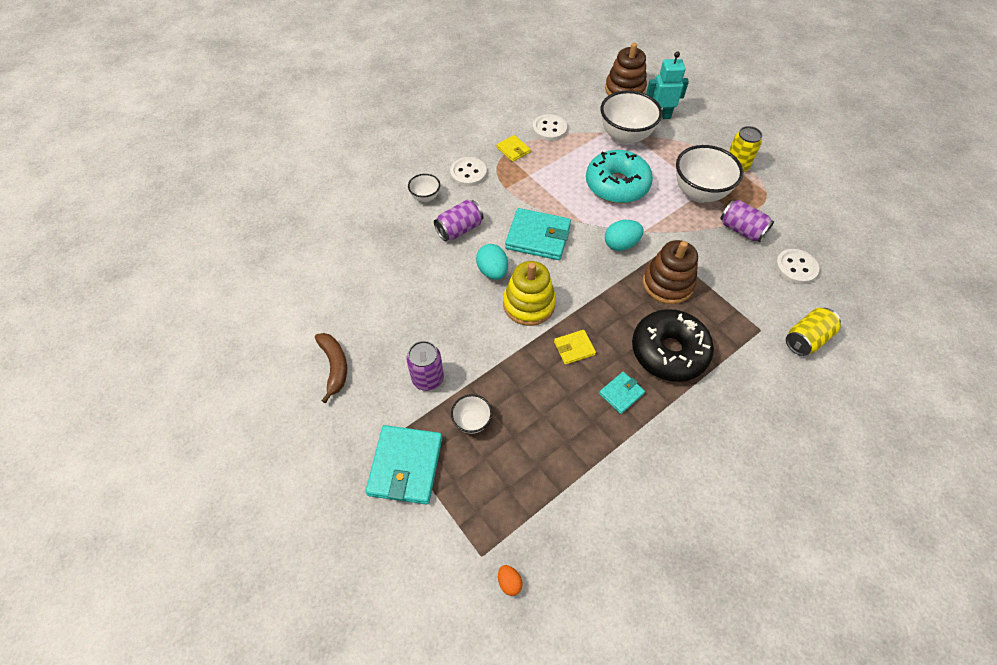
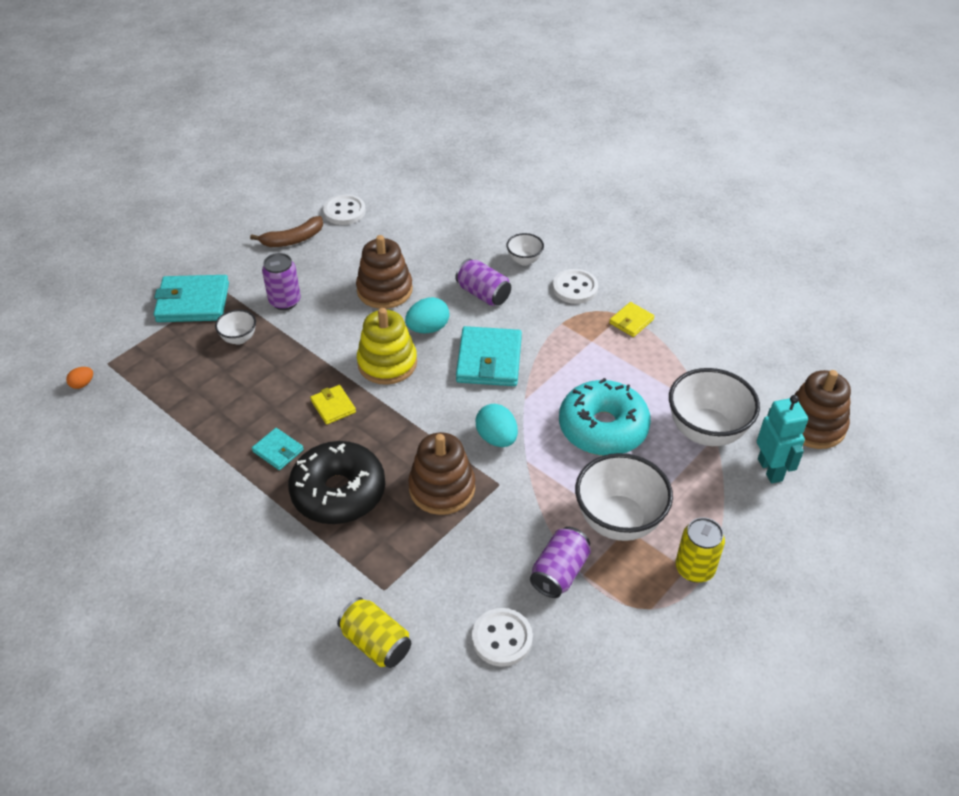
camera: 80 degrees right, 10 degrees down
white button [533,114,567,141] -> white button moved to [323,194,366,225]
none -> brown stacking toy [356,235,413,309]

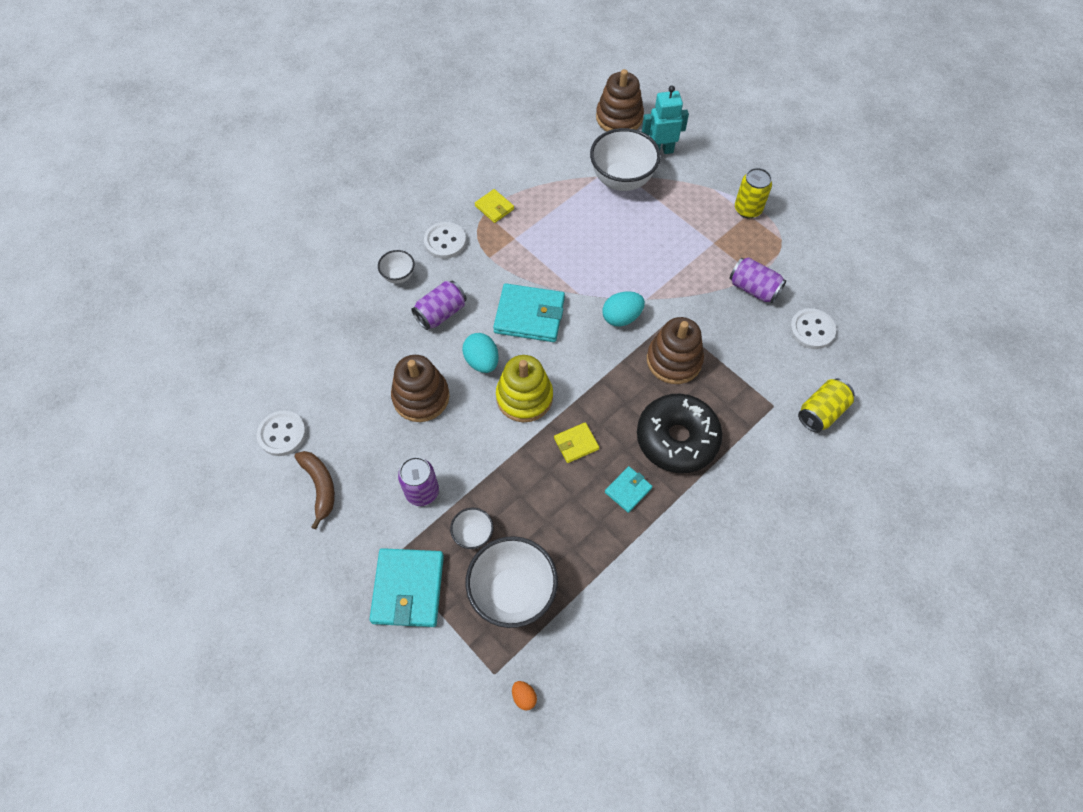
camera: 85 degrees left, 15 degrees up
turquoise donut [559,378,651,456] -> none
white bowl [575,453,673,541] -> white bowl moved to [466,536,558,628]

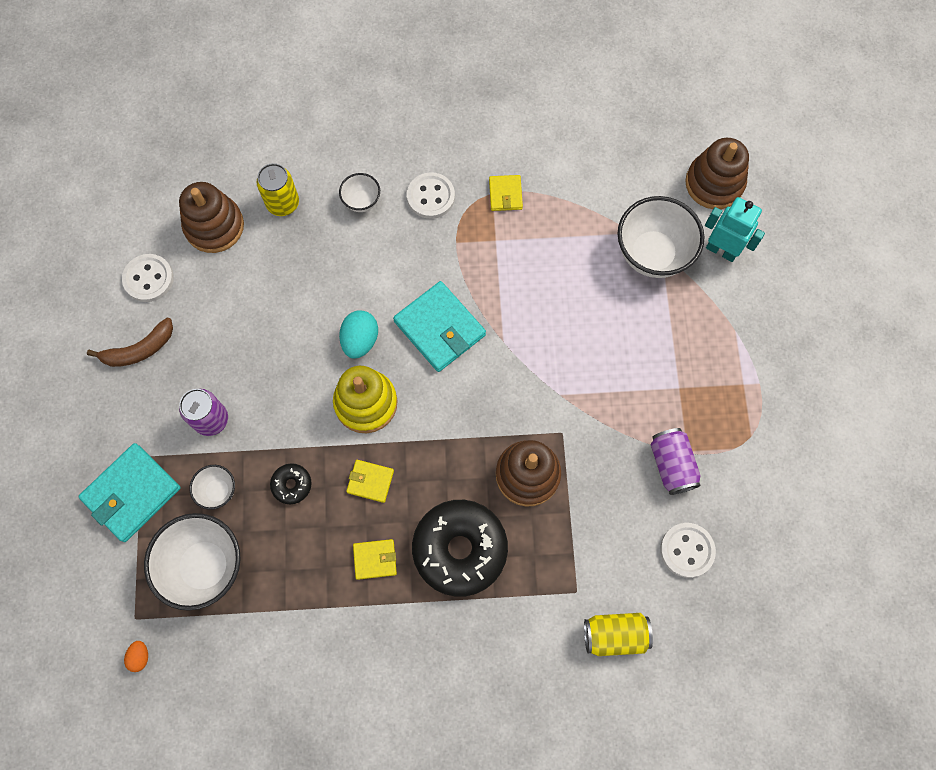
camera: 40 degrees right, 10 degrees up
brown banana [295,451,335,530] -> brown banana turned 45 degrees clockwise [87,318,173,367]
brown stacking toy [391,355,449,422] -> brown stacking toy moved to [179,182,244,253]
purple can [411,281,467,330] -> none
turquoise egg [603,291,645,327] -> none
turquoise wallet [605,466,653,513] -> yellow wallet [353,539,397,580]
yellow can [735,168,772,218] -> yellow can moved to [257,163,299,216]
none -> black donut [270,463,312,504]

